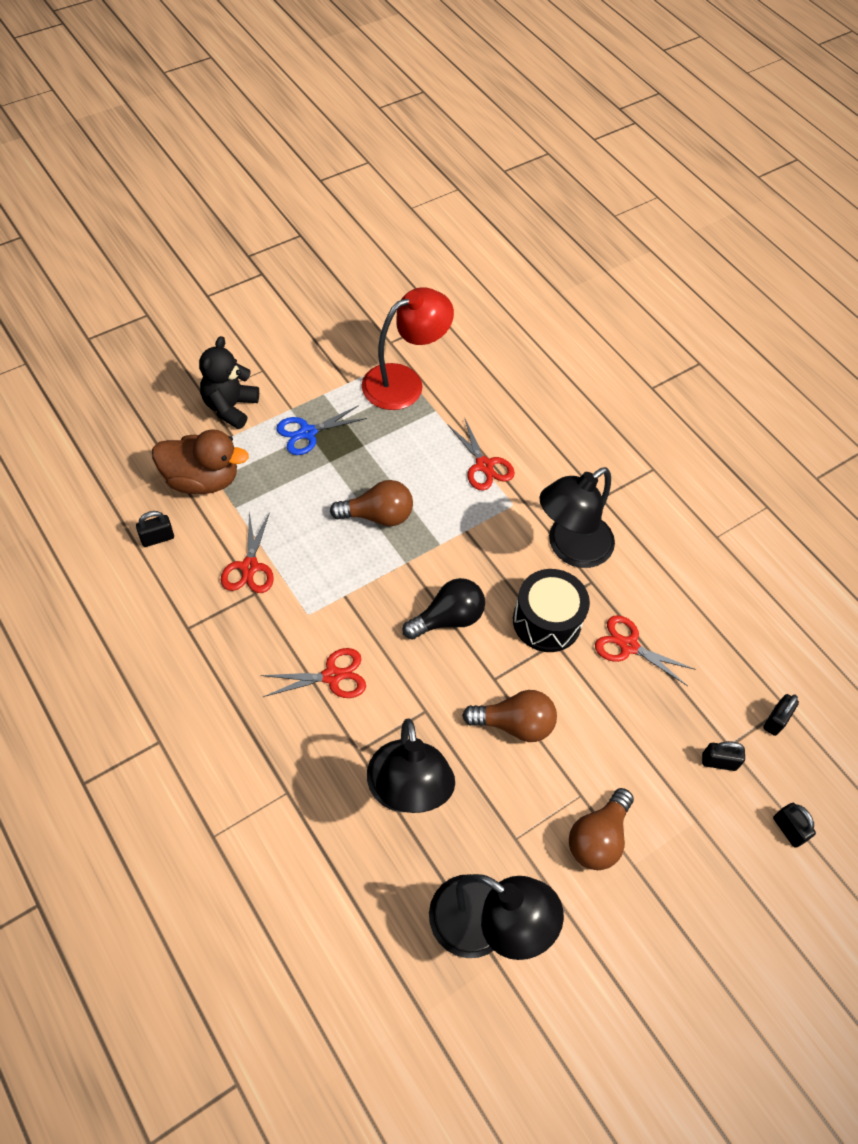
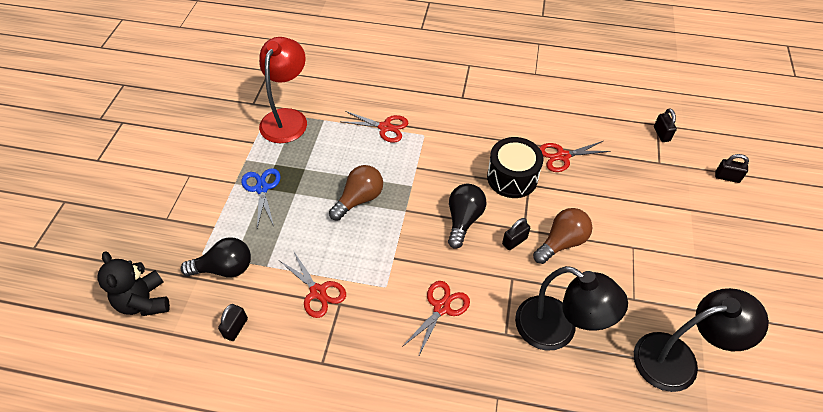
camera: 40 degrees left, 5 degrees down
brown duck [152,430,249,494] -> black light bulb [181,237,251,277]
black teddy bear [199,336,259,429] -> black teddy bear moved to [98,252,170,316]
blue scissors [276,405,367,455] -> blue scissors turned 150 degrees clockwise [241,168,281,228]
black lamp [539,467,615,568] -> none
brown light bulb [569,788,634,870] -> none
black padlock [702,741,745,771] -> black padlock moved to [502,218,530,250]

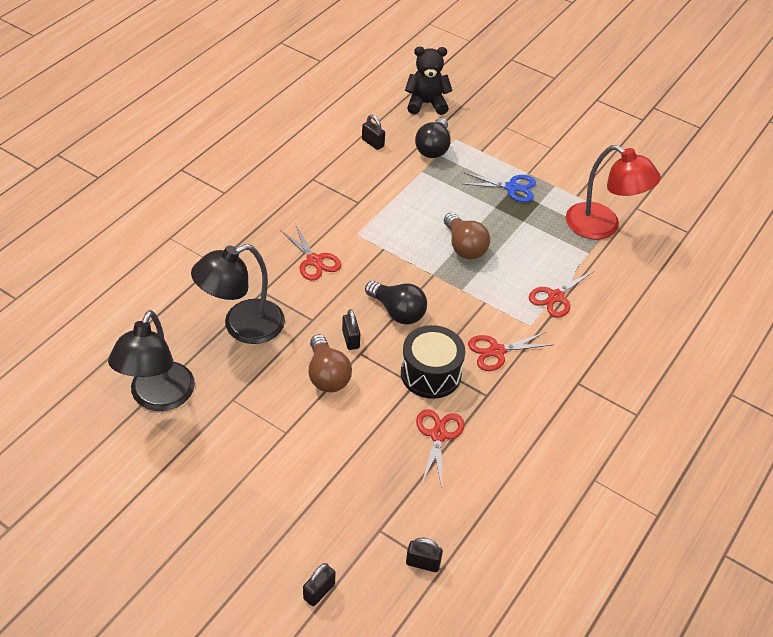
camera: 110 degrees right, 5 degrees down
red scissors [280,252,346,318] -> red scissors moved to [468,332,554,371]

